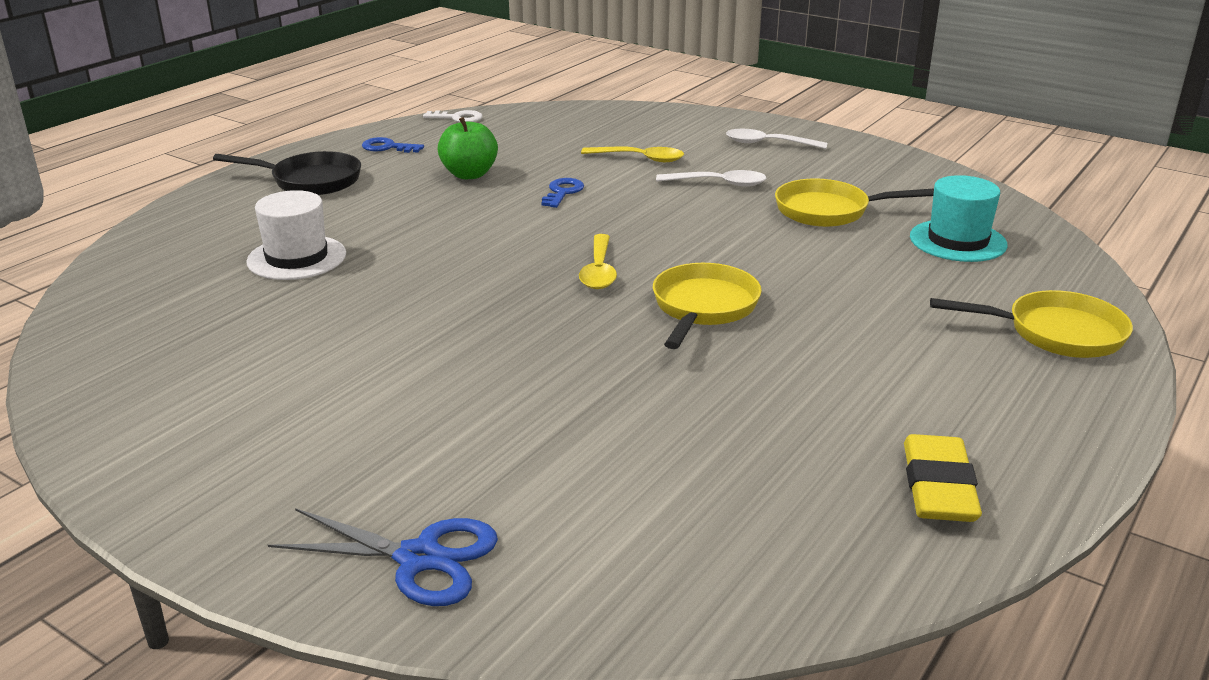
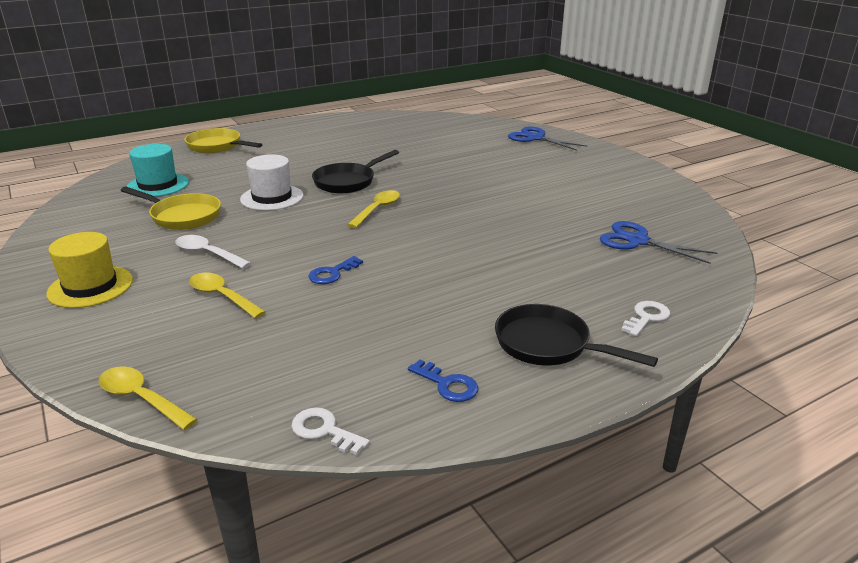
camera: 155 degrees left, 0 degrees up
white hat [247,190,346,280] -> white hat moved to [240,154,303,211]
green apple [438,117,498,179] -> none
yellow pan [653,263,762,349] -> black pan [312,150,399,193]
white spoon [726,129,827,149] -> yellow hat [46,232,133,308]
yellow eraser [904,434,982,522] -> none
none -> yellow spoon [99,367,198,430]
none -> blue scissors [600,221,717,264]
none -> white key [621,301,670,336]

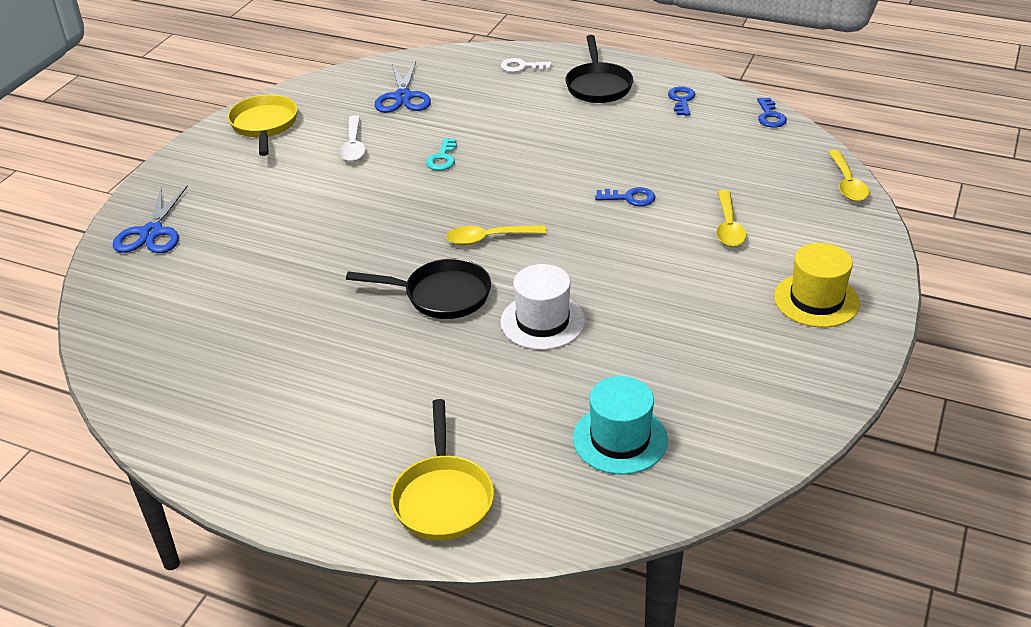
camera: 125 degrees left, 10 degrees up
yellow pan [120,187,221,230] -> yellow pan moved to [227,95,298,156]
white spoon [175,235,251,269] -> white spoon moved to [339,115,366,161]
white key [292,408,370,455] -> blue key [757,98,787,127]
none -> turquoise key [426,138,457,171]

